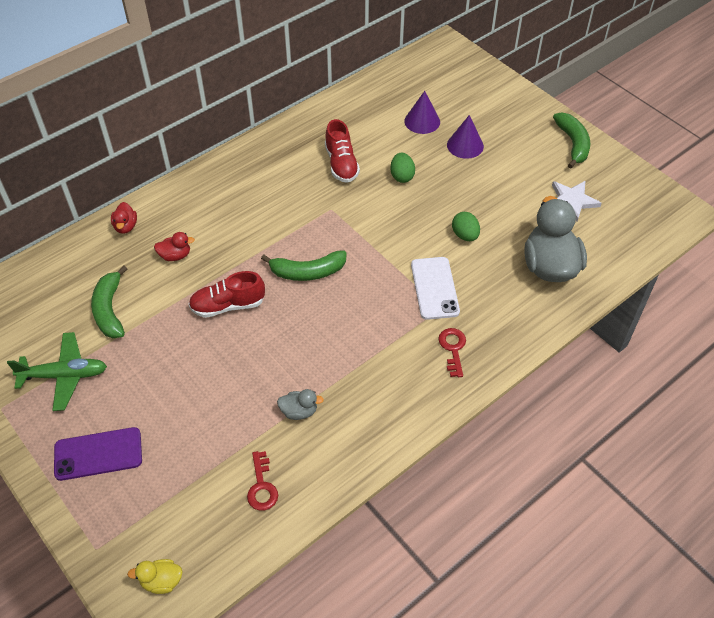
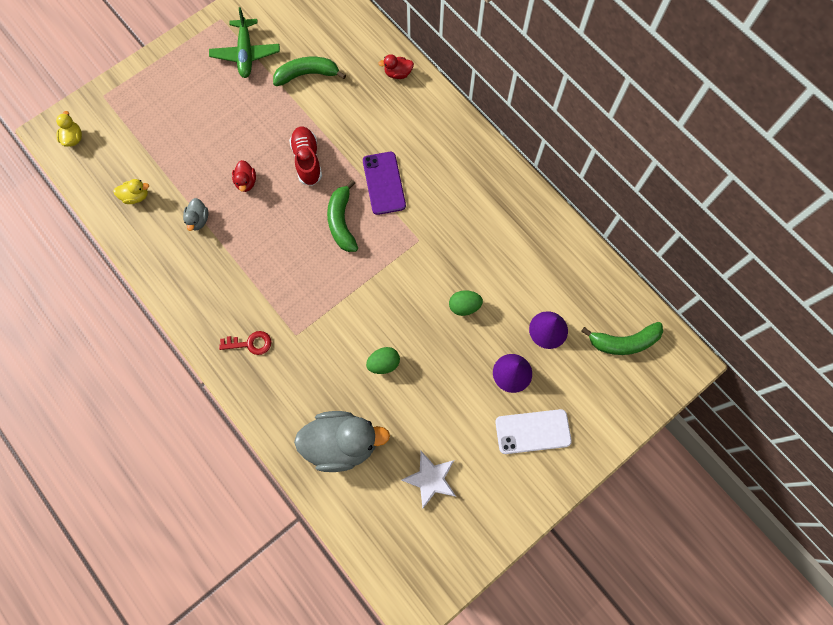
camera: 90 degrees right, 20 degrees up
purple phone [54,427,142,481] -> purple phone moved to [363,152,406,215]
red duck [154,232,195,261] -> red duck moved to [232,160,256,192]
red key [247,451,278,511] -> yellow duck [113,179,149,204]
red shoe [325,119,360,183] -> none
white phone [411,257,460,320] -> white phone moved to [495,409,572,454]
green banana [553,112,590,169] -> green banana moved to [581,322,663,355]

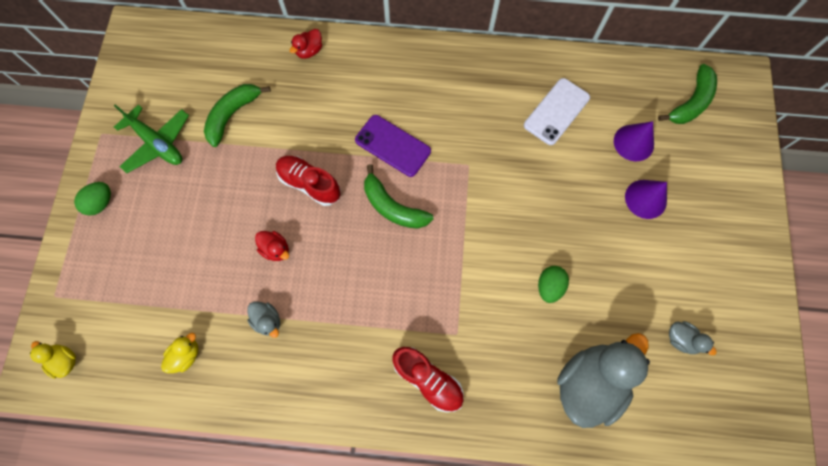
camera: 45 degrees left, 0 degrees up
red key [219,331,271,355] -> red shoe [393,347,464,412]
white star [401,451,456,509] -> grey duck [669,321,717,355]
green egg [449,290,483,316] -> green egg moved to [74,182,111,216]
white phone [495,409,572,454] -> white phone moved to [524,78,590,145]

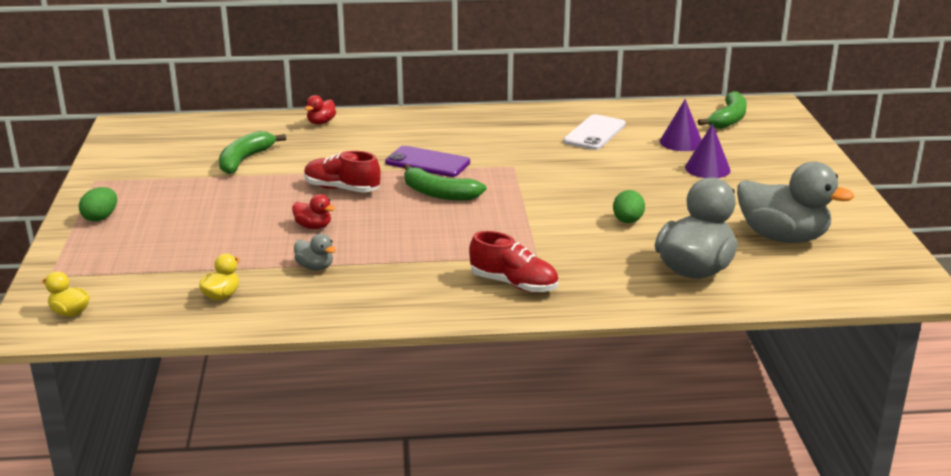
camera: 10 degrees left, 45 degrees down
green plane [114,104,189,173] -> none
grey duck [669,321,717,355] -> grey duck [737,162,854,243], size x2.24

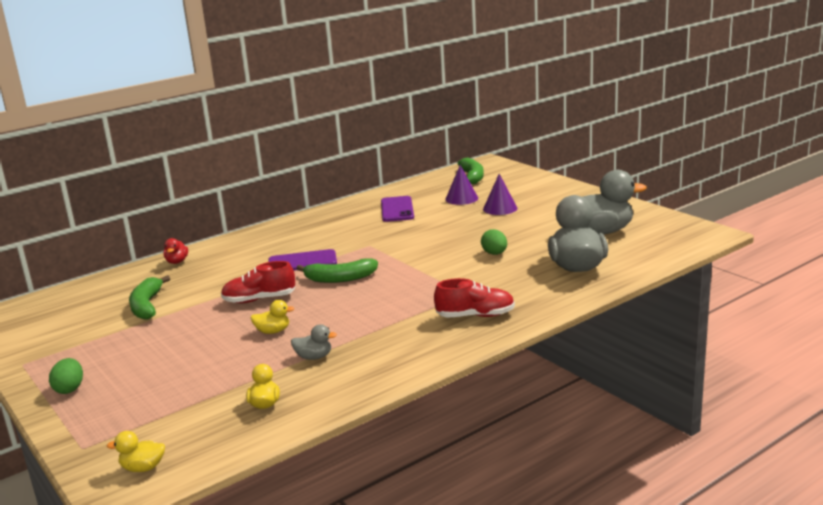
camera: 30 degrees left, 5 degrees down
red duck [292,194,335,229] -> yellow duck [250,300,295,334]
white phone [563,114,626,150] -> purple phone [381,196,414,222]

